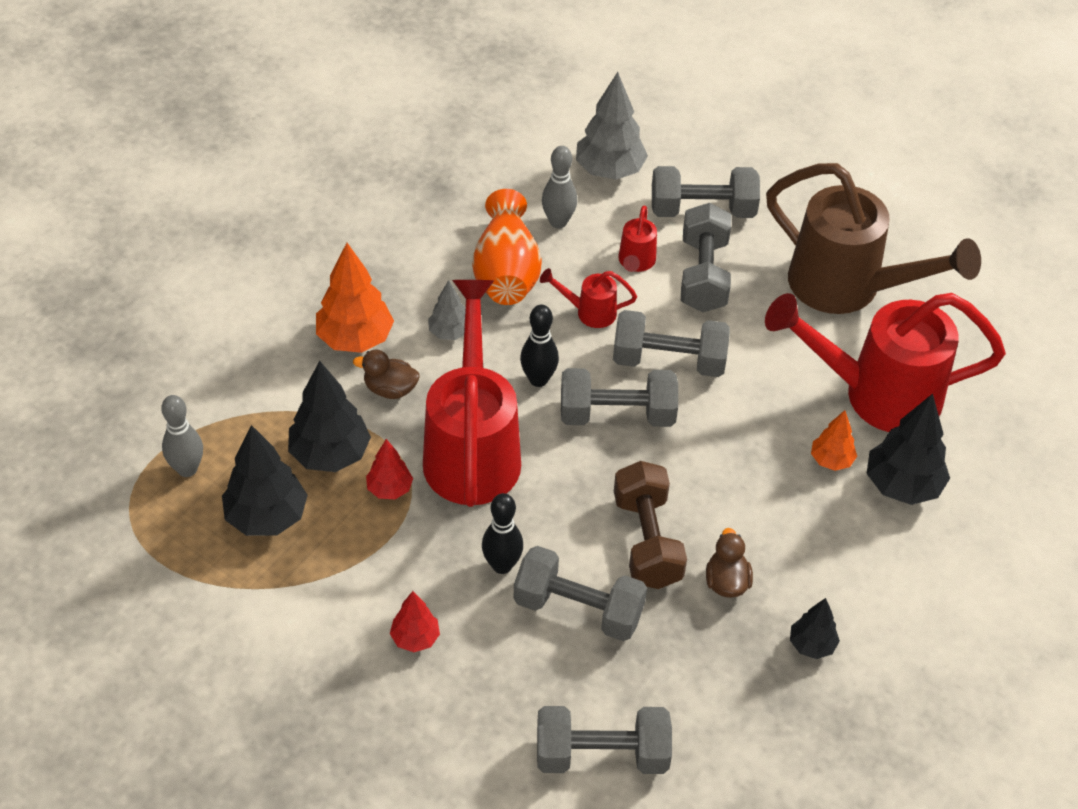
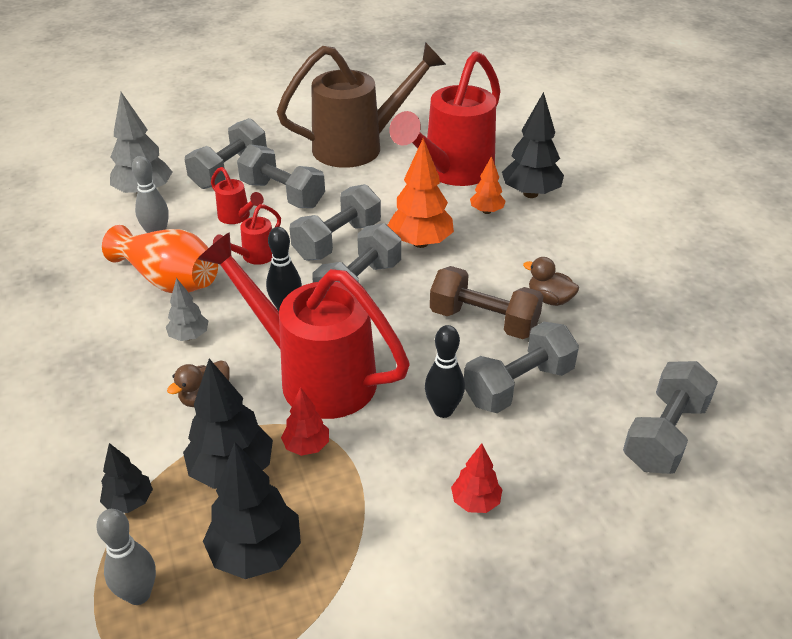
camera: 55 degrees left, 10 degrees down
orange tree [316,243,394,353] -> orange tree moved to [388,138,454,248]
black tree [790,598,840,659] -> black tree moved to [100,443,153,513]

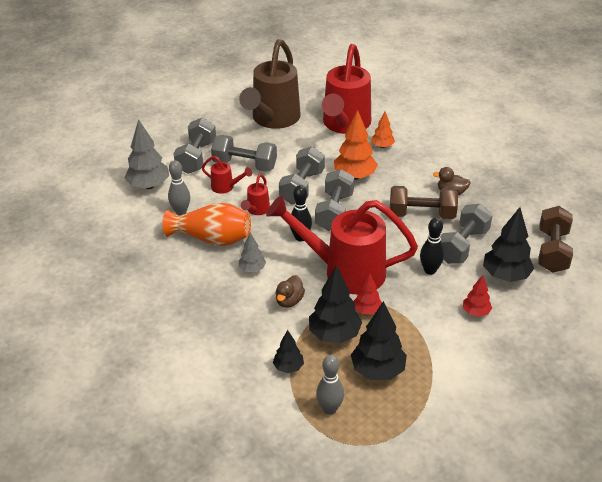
camera: 20 degrees left, 0 degrees up
brown watering can [277,42,446,168] -> brown watering can turned 150 degrees clockwise [239,39,301,129]
black tree [502,92,564,198] -> black tree moved to [483,207,534,282]
grey dumbbell [623,361,718,474] -> brown dumbbell [538,206,573,273]

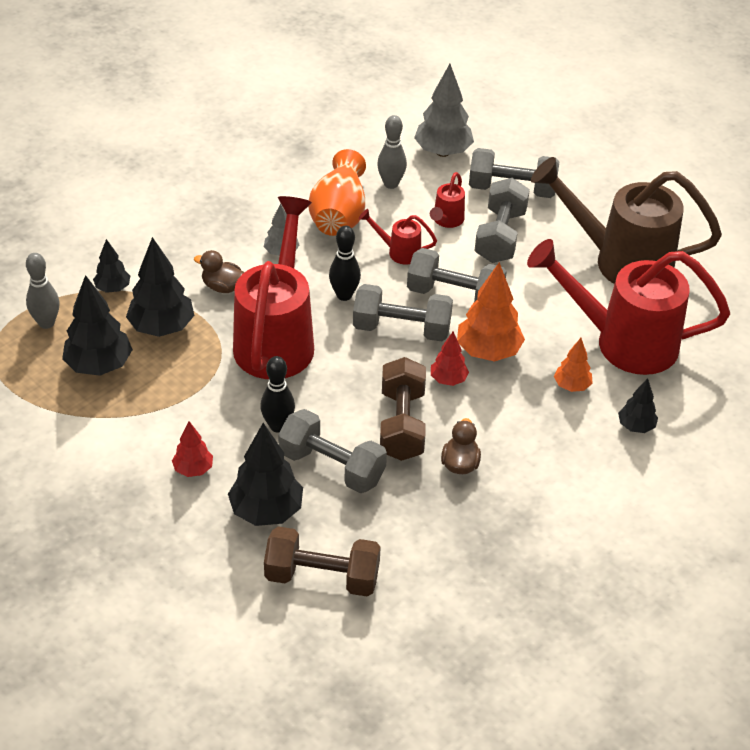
camera: 85 degrees right, 5 degrees up
red tree [354,273,382,315] -> red tree moved to [431,331,469,386]
none -> black tree [618,378,658,433]

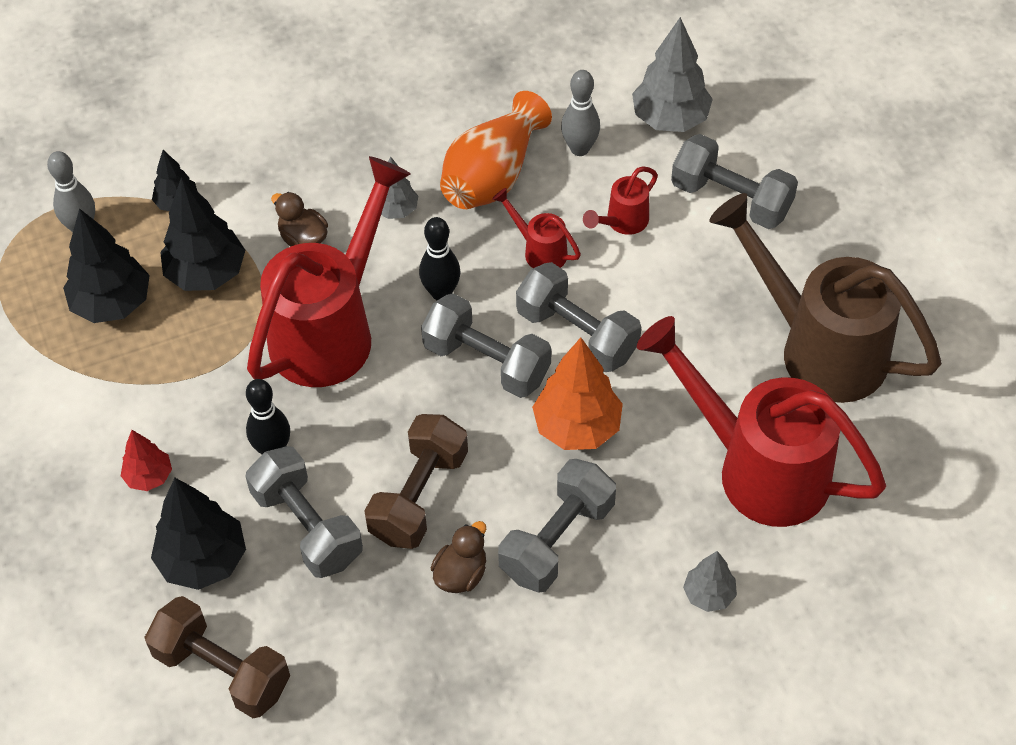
camera: 25 degrees right, 10 degrees up
red tree [431,331,469,386] -> none
grey dumbbell [475,178,530,263] -> grey dumbbell moved to [498,459,616,593]
orange tree [554,338,593,392] -> none
black tree [618,378,658,433] -> grey tree [683,551,737,612]

